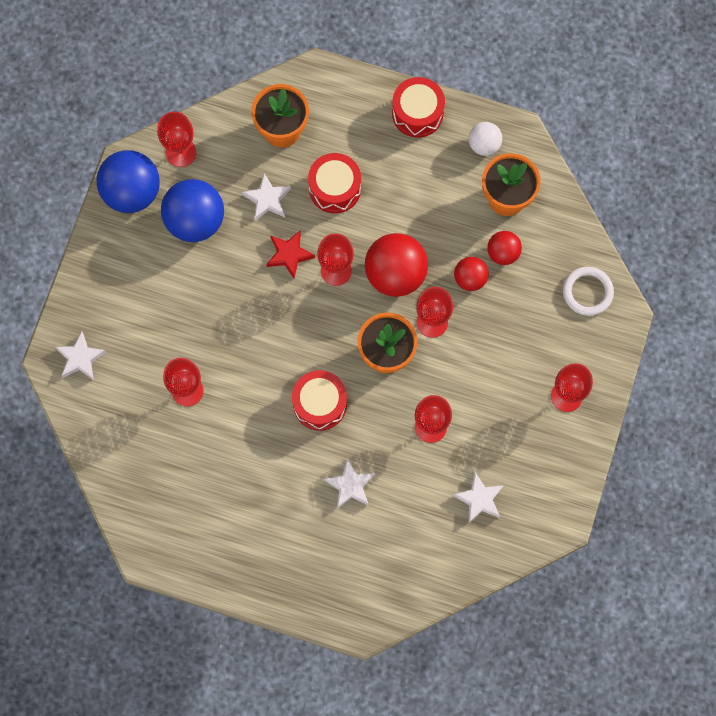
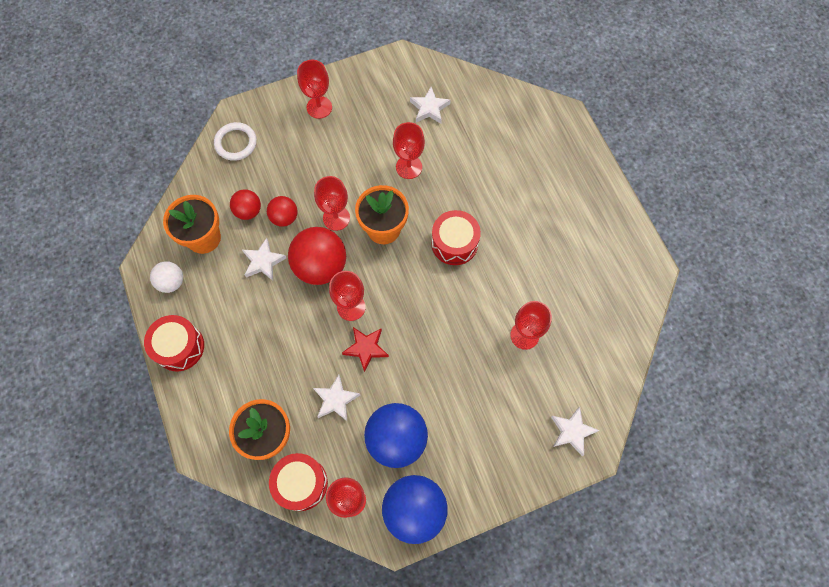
camera: 130 degrees left, 5 degrees down
red drum [308,153,361,213] -> red drum moved to [269,453,328,511]
white star [324,458,375,509] -> white star moved to [242,238,286,281]

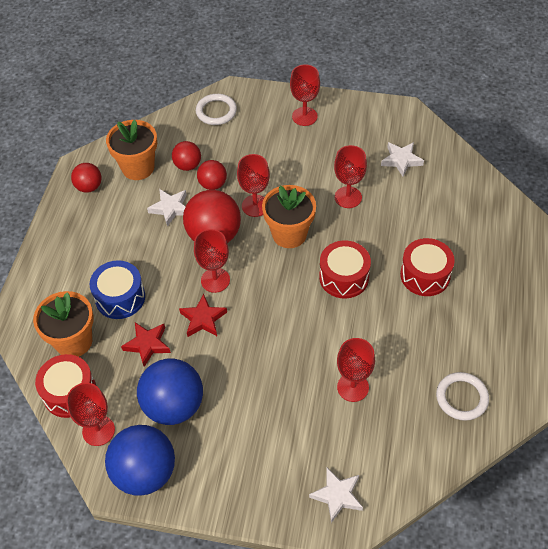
camera: 35 degrees right, 15 degrees down
red drum [144,315,204,371] -> red drum moved to [400,238,455,296]
white ball [150,261,183,293] -> red ball [71,163,102,193]
white star [313,374,360,421] -> red star [121,323,171,367]
none -> blue drum [90,260,145,319]
none -> white ring [436,372,489,421]

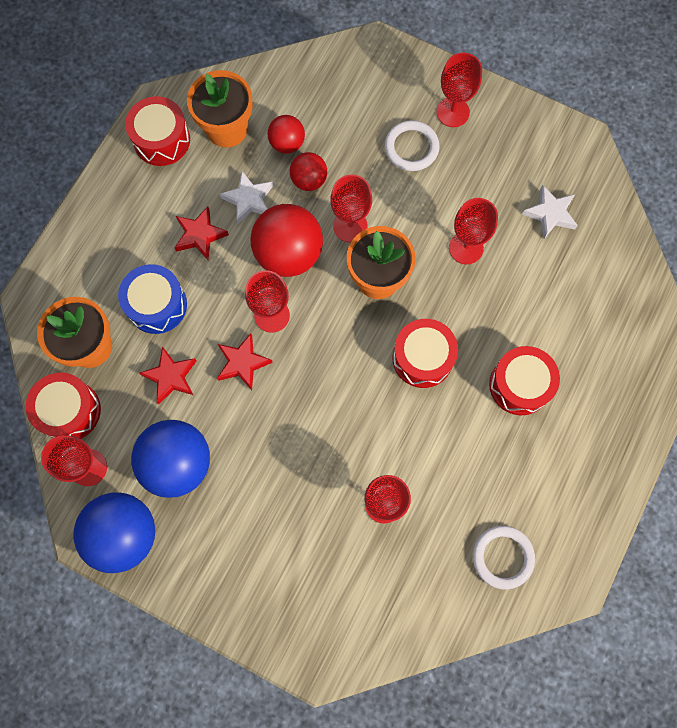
camera: 15 degrees right, 20 degrees up
red ball [71,163,102,193] -> red drum [125,96,190,166]
white ring [196,94,237,125] -> white ring moved to [385,120,440,171]
white star [309,468,363,523] -> none
none -> red star [174,207,229,260]

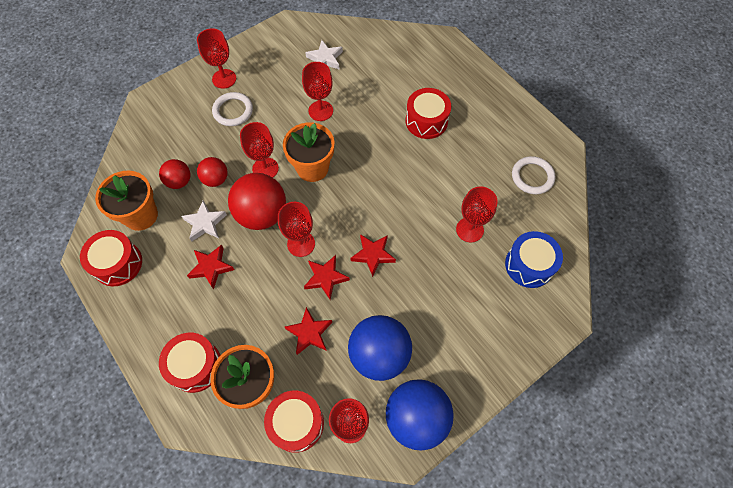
camera: 65 degrees left, 10 degrees down
blue drum [118,264,187,334] -> blue drum moved to [505,231,563,288]
red drum [392,319,458,388] -> red drum moved to [159,333,220,393]
none -> red star [351,234,396,277]

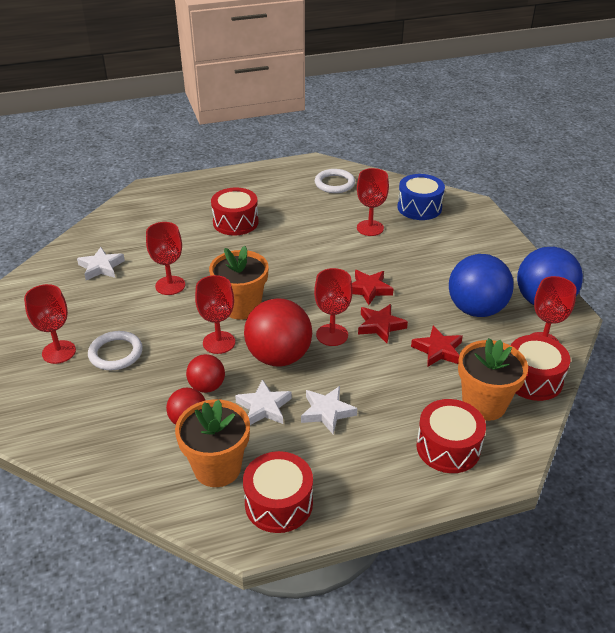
camera: 70 degrees left, 25 degrees down
red star [187,245,234,289] -> white star [301,386,357,434]

